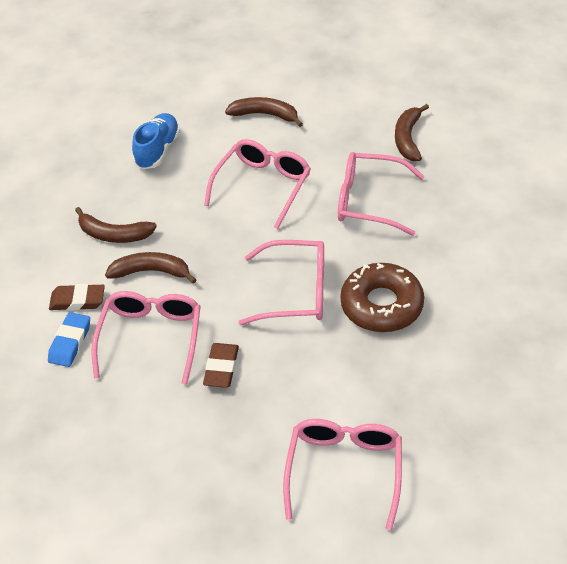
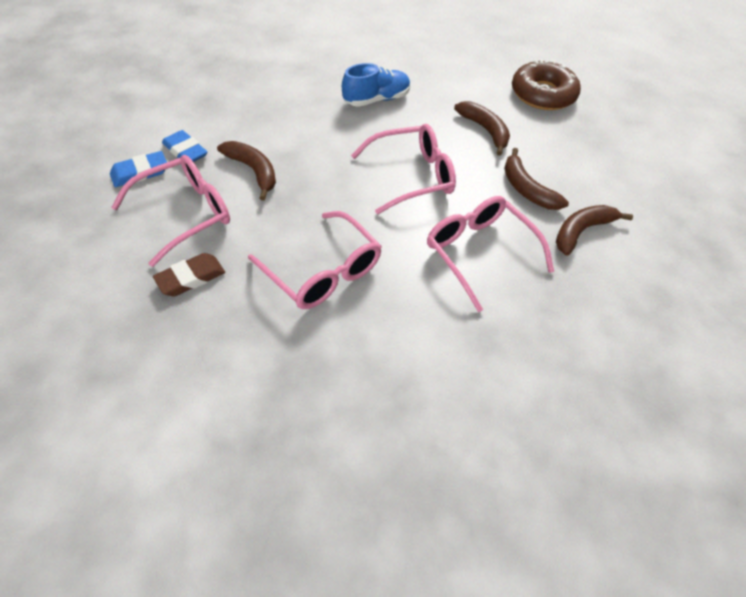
camera: 40 degrees right, 5 degrees up
brown eraser [49,284,105,311] -> blue eraser [162,130,208,162]
brown banana [75,207,157,243] -> brown banana moved to [504,148,569,210]
pink glasses [283,419,402,530] -> none
brown donut [340,263,424,332] -> brown donut moved to [512,59,581,110]

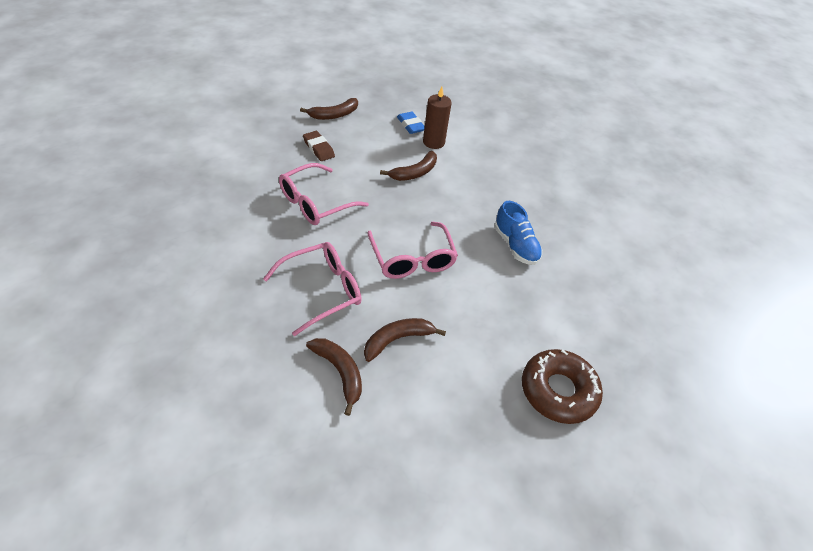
camera: 90 degrees right, 5 degrees down
pink glasses [111,155,230,267] -> none
blue eraser [162,130,208,162] -> brown candle [423,87,452,149]
brown banana [454,101,510,156] -> brown banana moved to [300,98,358,120]

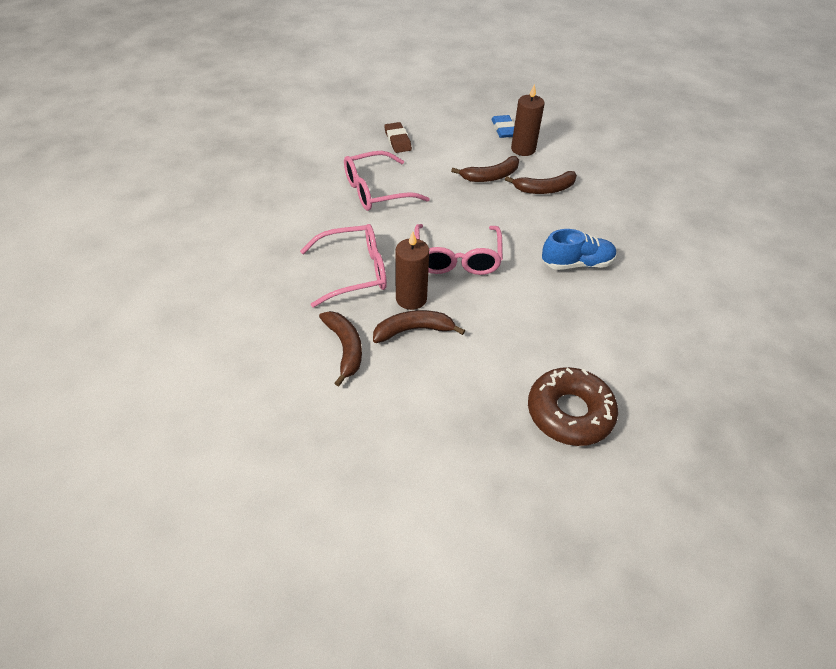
camera: 20 degrees right, 0 degrees up
brown banana [300,98,358,120] -> brown banana moved to [505,171,577,194]
blue shoe [494,201,542,265] -> blue shoe turned 90 degrees counterclockwise [542,229,617,270]
none -> brown candle [395,232,429,310]

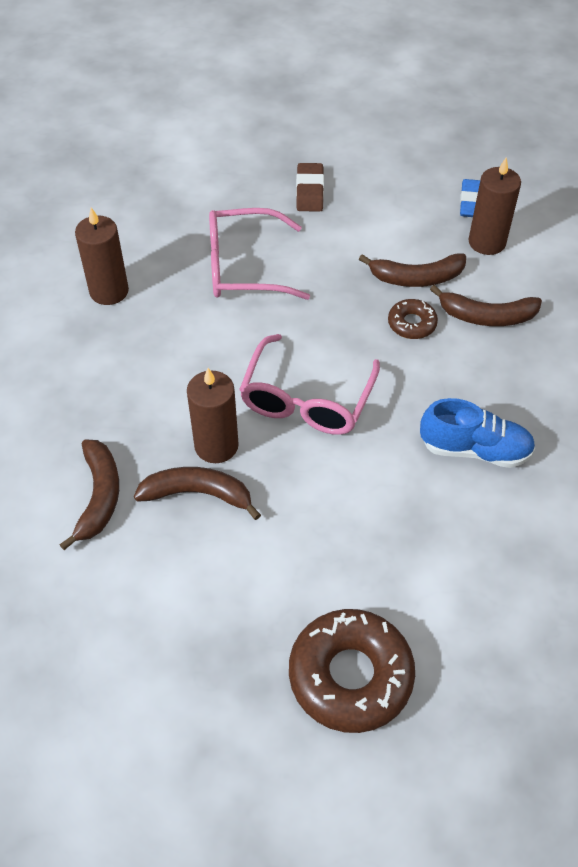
camera: 20 degrees right, 5 degrees up
pink glasses [300,224,387,307] -> none
none -> brown candle [75,207,129,305]
none -> brown donut [388,299,438,339]

